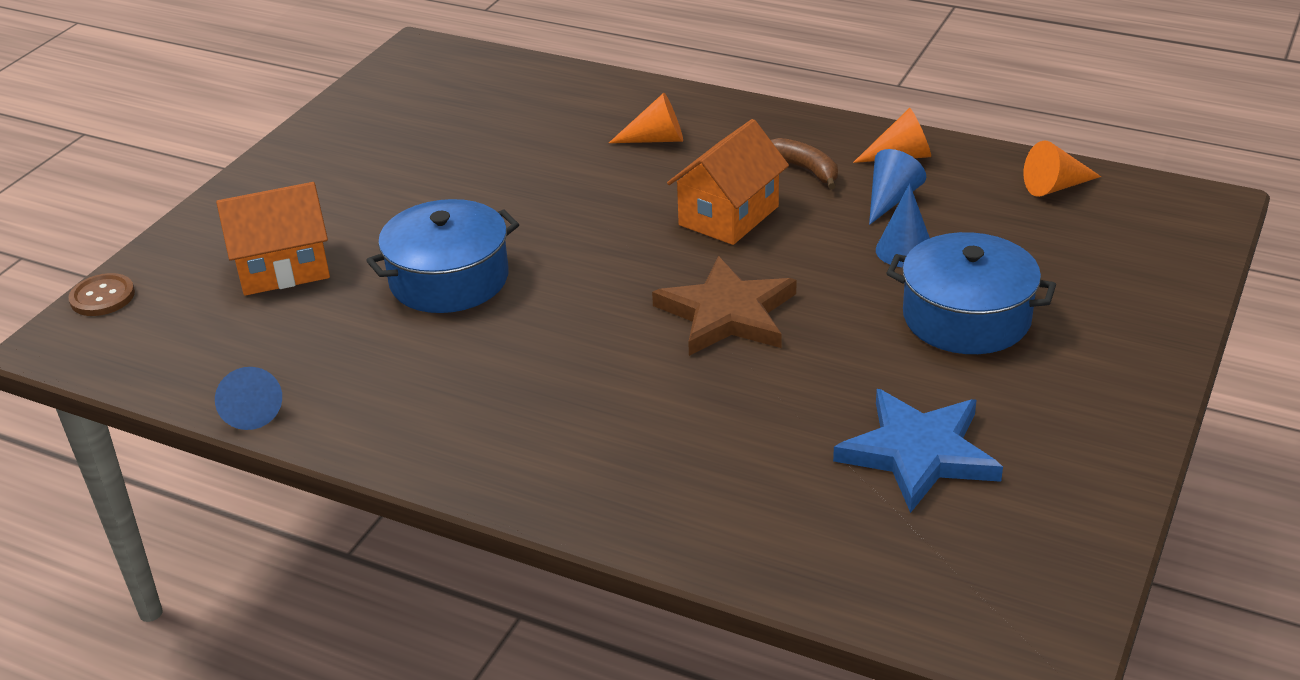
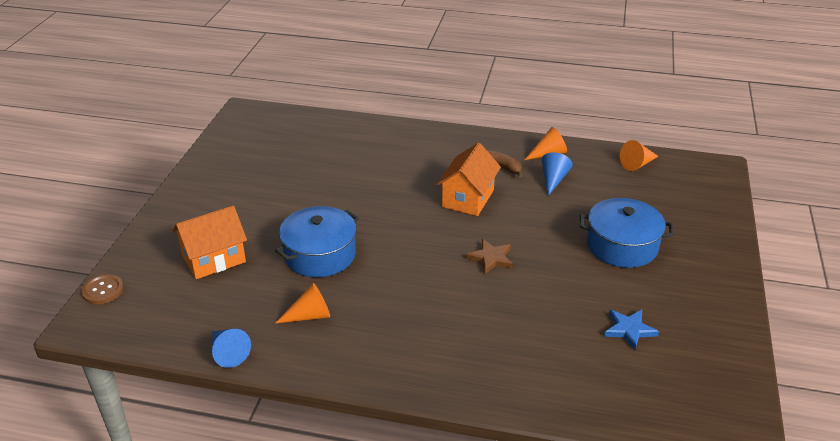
camera: 15 degrees left, 0 degrees up
orange cone [609,93,683,143] -> orange cone moved to [276,283,330,323]
brown star [652,256,796,356] -> brown star [465,239,513,275], size x0.58
blue star [833,389,1003,513] -> blue star [604,310,659,350], size x0.58
blue cone [876,184,930,267] -> none

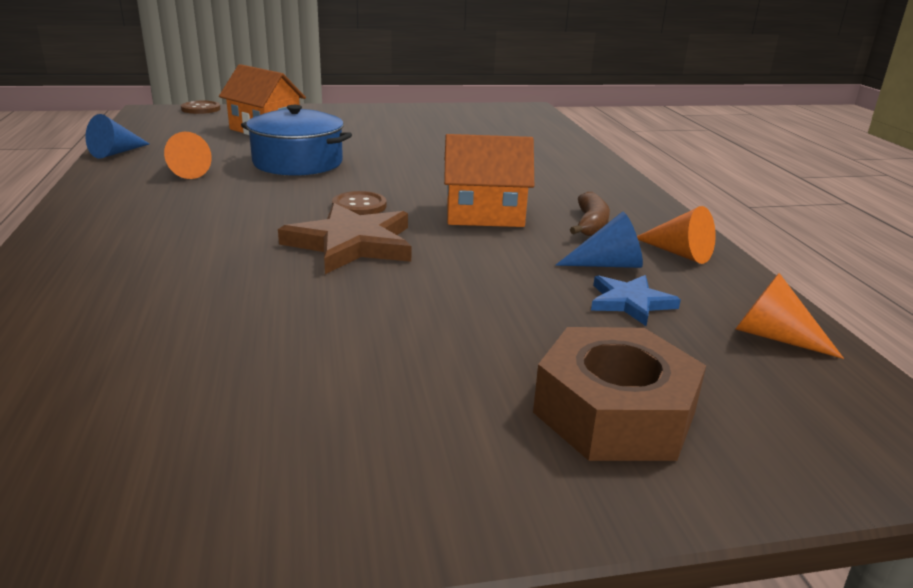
camera: 65 degrees right, 10 degrees down
brown star [465,239,513,275] -> brown star [278,203,411,274], size x1.73
blue pot [580,198,674,268] -> none
blue star [604,310,659,350] -> blue star moved to [591,275,681,326]
none -> brown button [332,191,387,215]
none -> brown nut [533,327,706,461]

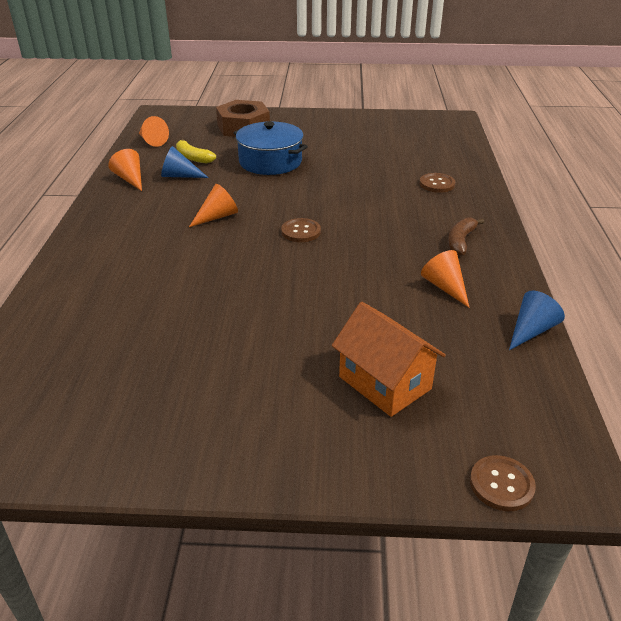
camera: 165 degrees left, 10 degrees up
blue pot [241,105,352,176] -> blue pot moved to [233,121,308,175]
brown star [278,203,411,274] -> none
orange house [444,134,534,227] -> orange cone [189,184,238,227]
brown banana [570,192,610,236] -> brown banana moved to [448,217,484,256]
blue star [591,275,681,326] -> yellow banana [176,139,216,164]
none -> brown button [420,173,455,193]

